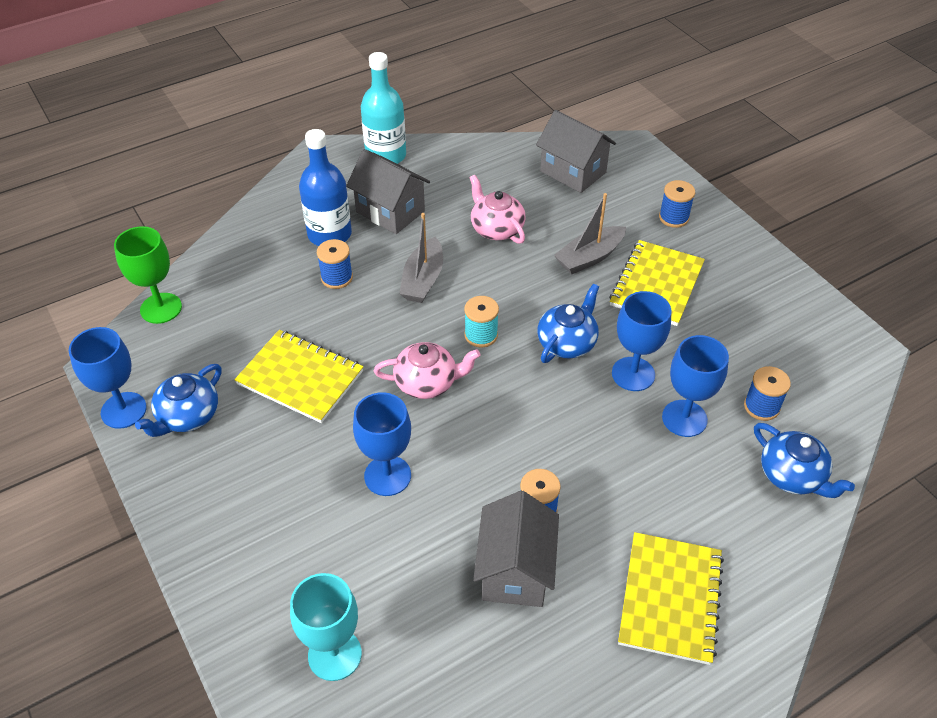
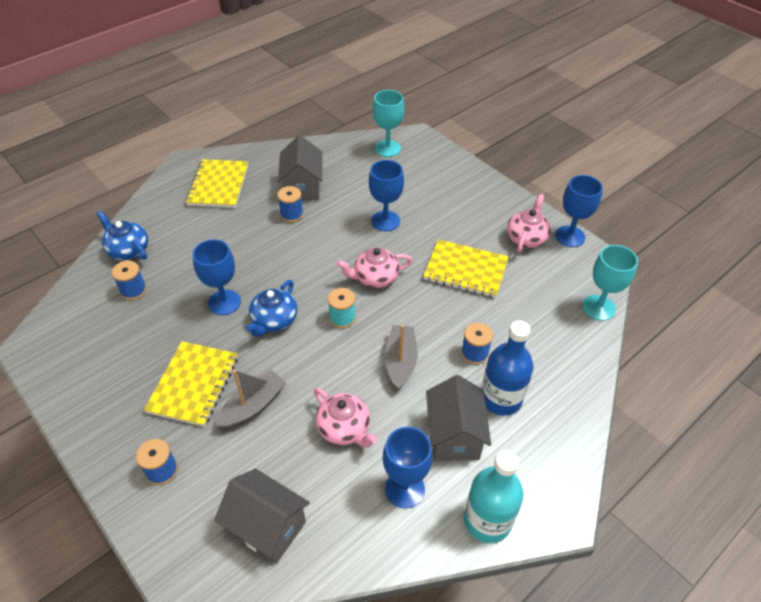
camera: 170 degrees right, 0 degrees up
green goblet [114,226,182,324] -> turquoise goblet [583,245,638,321]
blue teapot [135,364,222,437] -> pink teapot [507,194,551,253]
grey house [346,149,430,234] -> grey house turned 60 degrees clockwise [426,375,491,461]
blue goblet [662,335,729,437] -> blue goblet moved to [383,427,433,509]

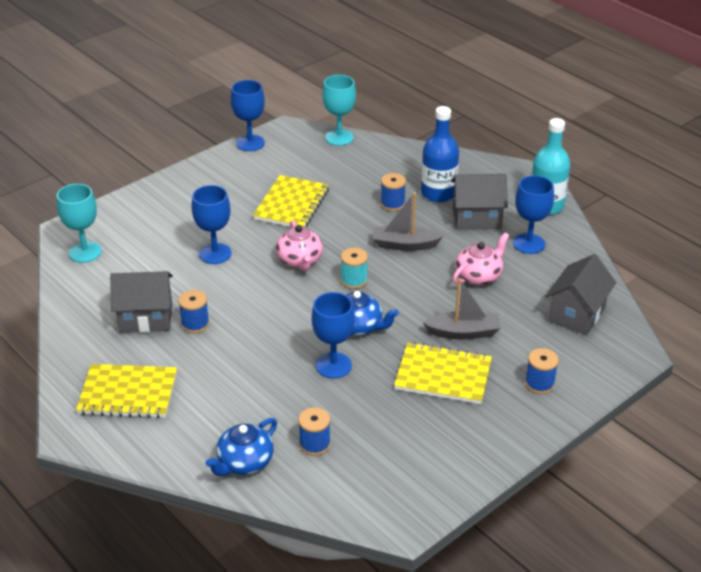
camera: 90 degrees left, 10 degrees down
grey boat [215,369,286,429] -> grey boat turned 135 degrees clockwise [423,278,501,339]
pink teapot [507,194,551,253] -> none

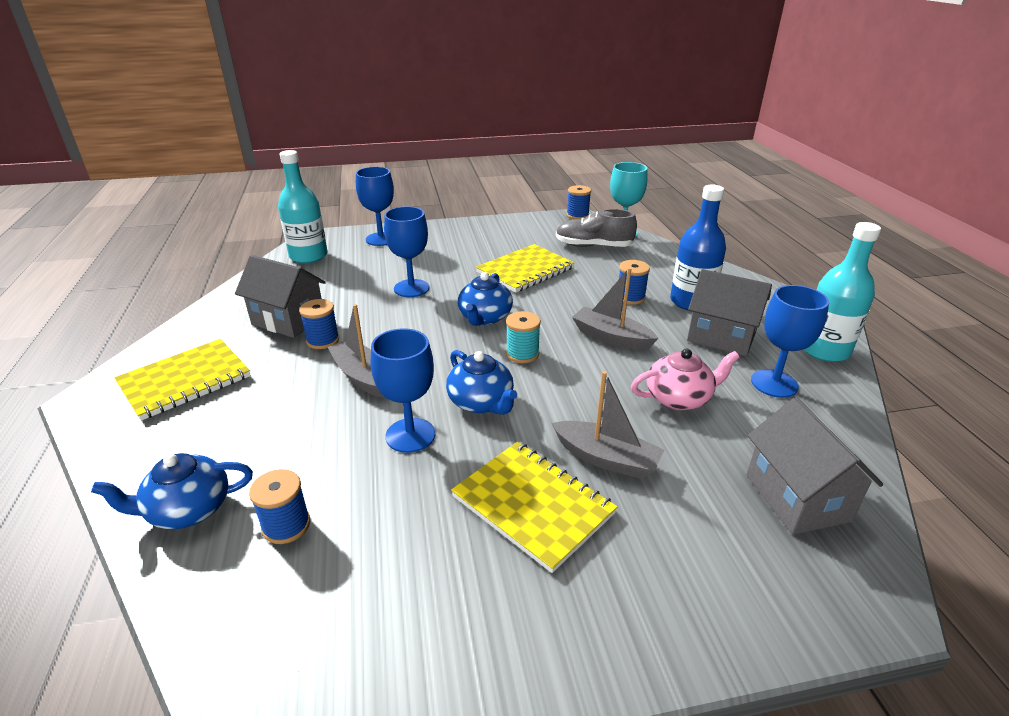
camera: 30 degrees right, 5 degrees down
turquoise goblet [57,184,102,263] -> turquoise bottle [278,150,328,263]
yellow notebook [76,364,177,418] -> yellow notebook turned 75 degrees counterclockwise [114,339,251,421]
blue goblet [231,80,265,151] -> blue goblet moved to [356,167,394,246]
pink teapot [276,220,323,271] -> blue teapot [458,272,513,326]
blue spool [525,348,559,394] -> blue spool moved to [566,185,591,219]
grey house [546,254,616,335] -> grey house turned 75 degrees counterclockwise [746,397,883,535]
none -> grey boat [328,304,384,397]
none -> grey shoe [556,209,637,247]

